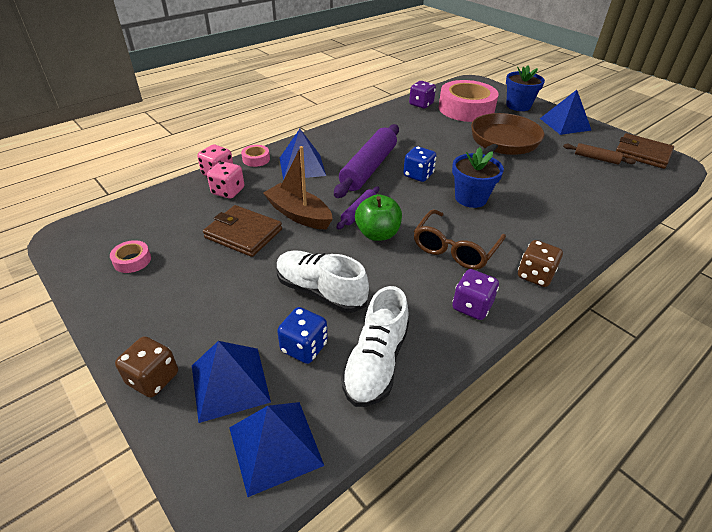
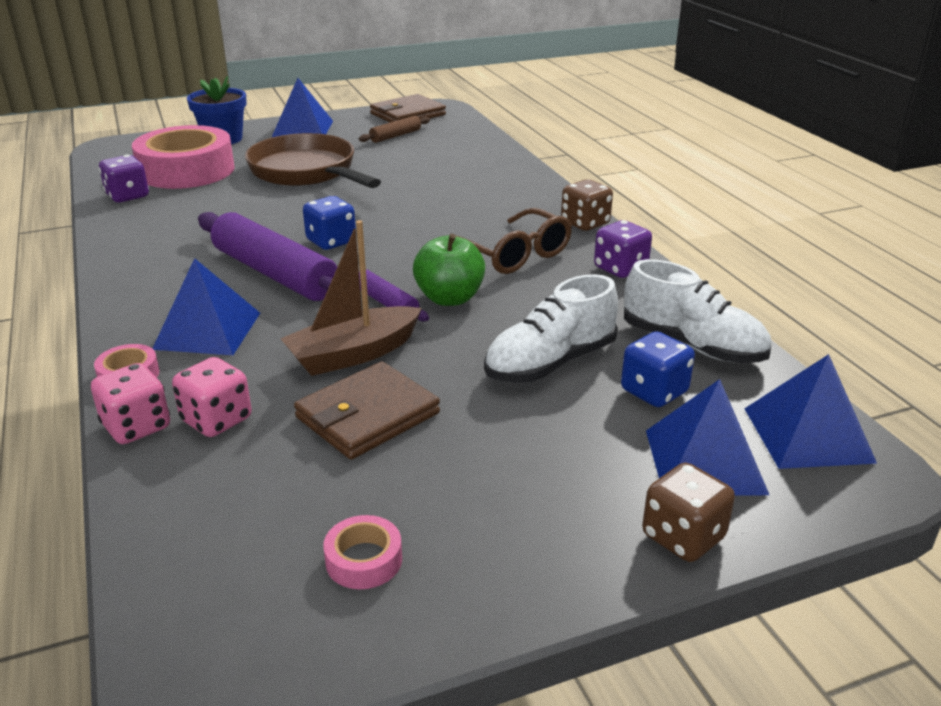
camera: 70 degrees left, 10 degrees down
blue flower pot [452,147,504,208] -> none

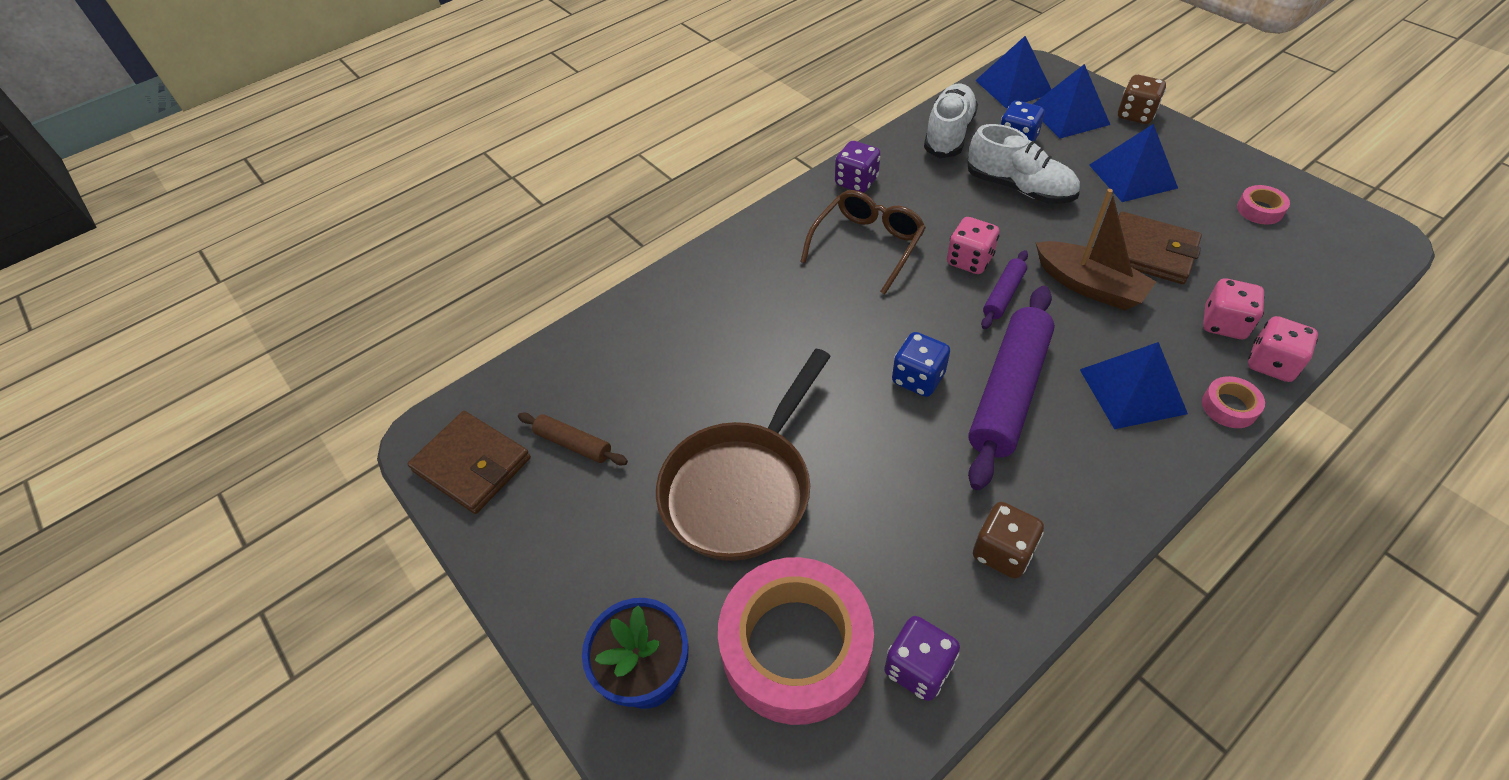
camera: 105 degrees left, 20 degrees up
blue pyramid [272,78,333,137] -> blue pyramid moved to [1089,124,1178,202]
green apple [413,234,485,306] -> pink dice [947,217,1000,274]
brown dice [561,179,613,231] -> brown dice moved to [973,502,1044,579]

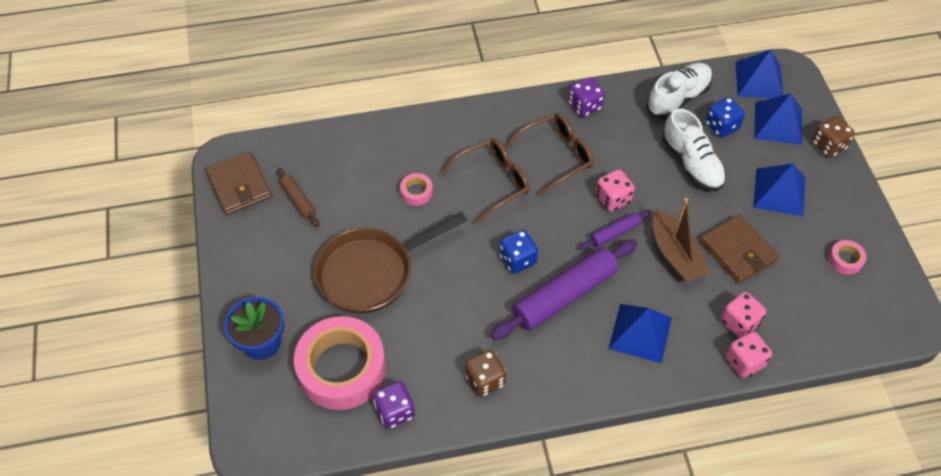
camera: 25 degrees right, 5 degrees up
pink tape [1202,376,1265,428] -> pink tape moved to [400,173,433,206]
none -> brown glasses [440,138,530,224]

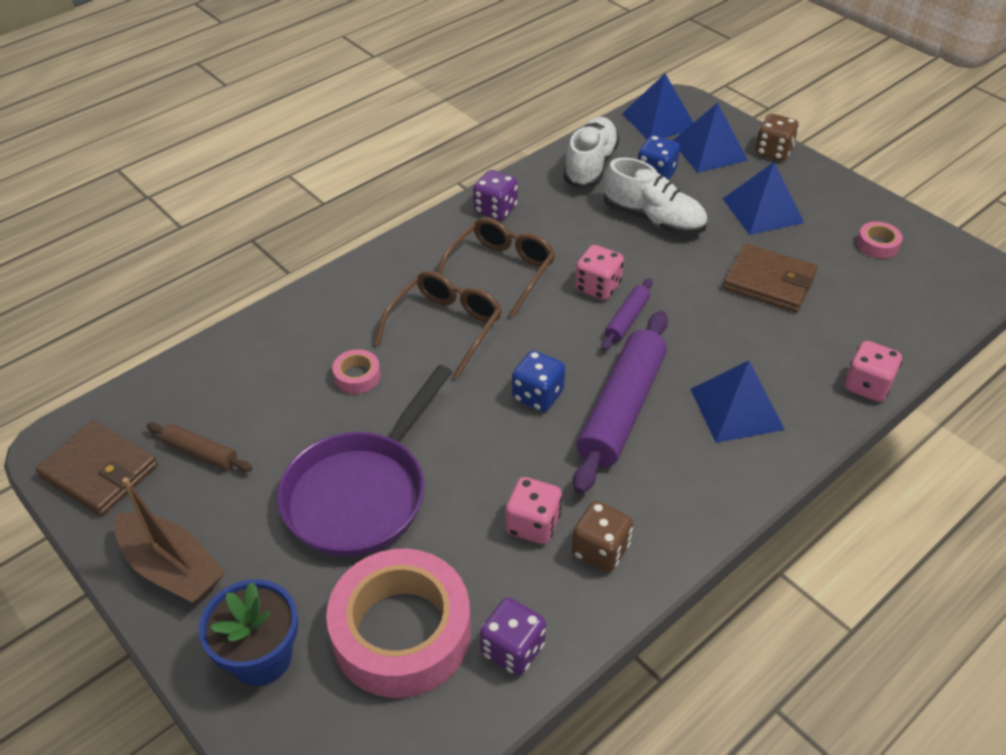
camera: 30 degrees left, 10 degrees down
brown pan [314,212,467,314] -> purple pan [277,365,453,557]
brown boat [653,198,710,282] -> brown boat moved to [114,477,225,604]
pink dice [721,292,766,338] -> pink dice moved to [506,477,562,544]

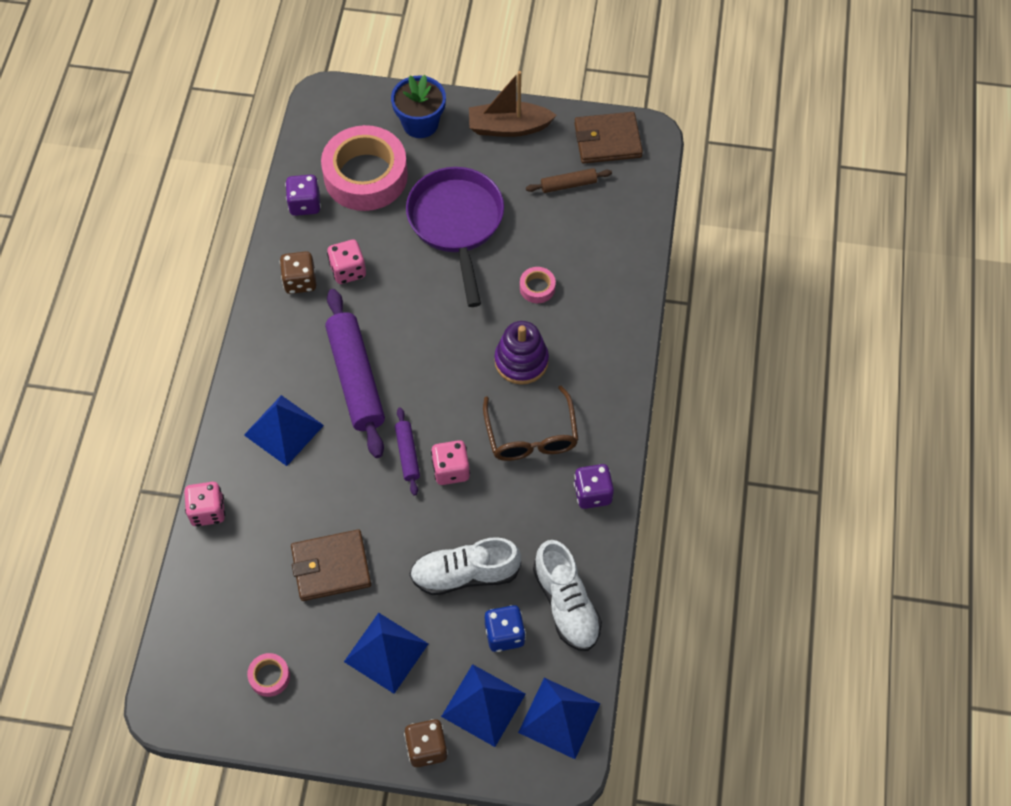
camera: 140 degrees right, 15 degrees up
brown glasses [375,271,502,379] -> purple stacking toy [494,321,549,385]
blue dice [512,350,565,412] -> none

